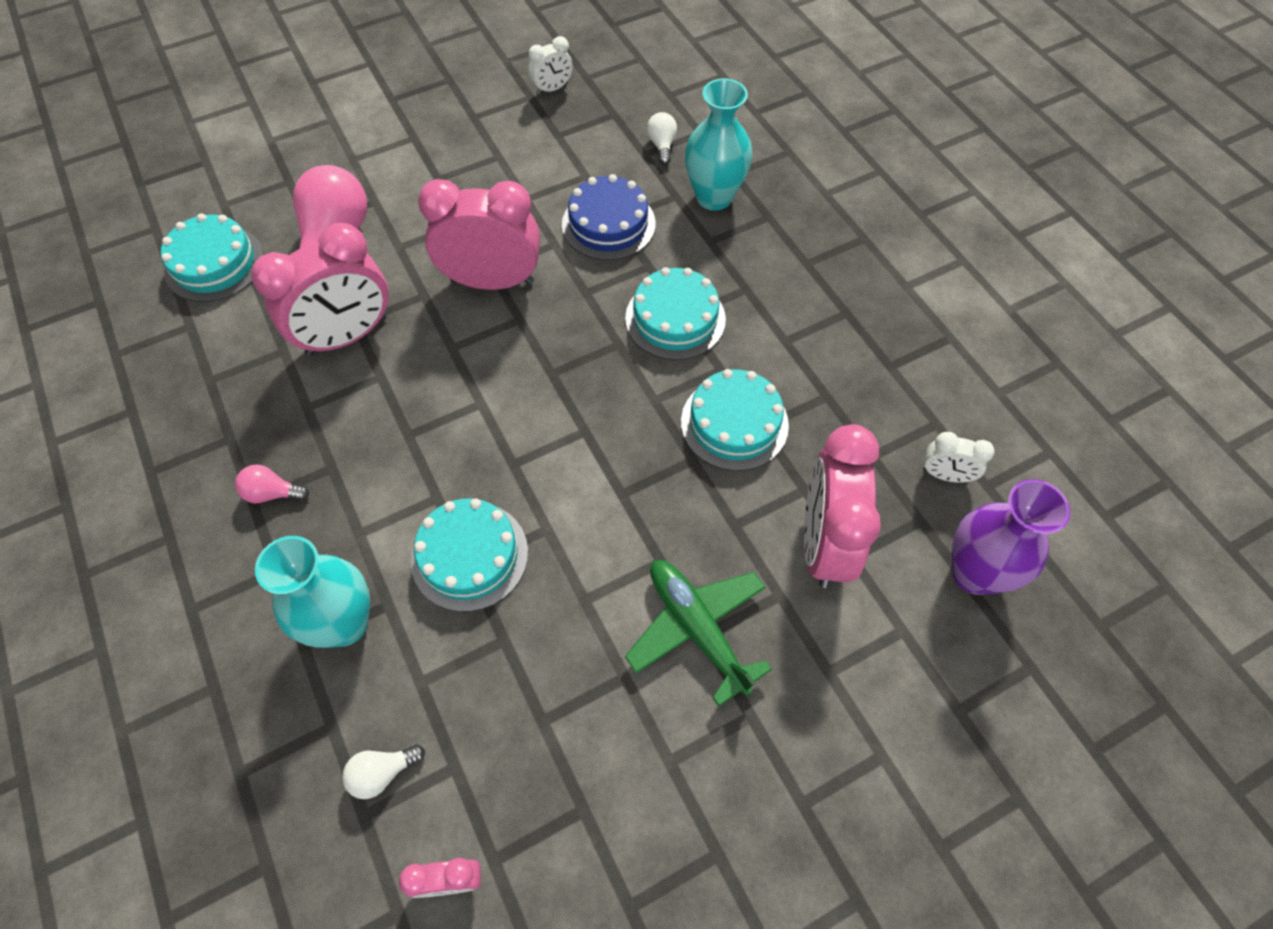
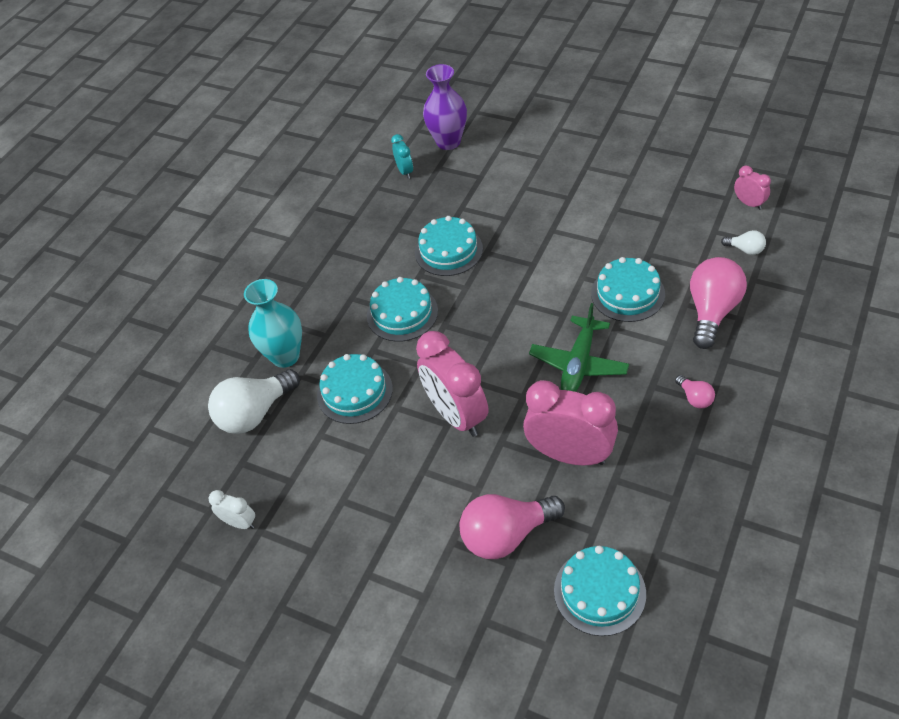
camera: 120 degrees left, 10 degrees down
turquoise vase [255,536,370,648] -> pink light bulb [690,257,747,349]
blue cake [562,174,656,260] -> turquoise cake [317,354,393,424]
green plane [625,560,772,706] -> green plane moved to [529,303,629,392]
white light bulb [647,112,677,165] -> white light bulb [208,369,300,434], size x2.12
pink clock [804,424,881,588] -> none
white clock [923,432,995,483] -> turquoise clock [391,134,413,179]

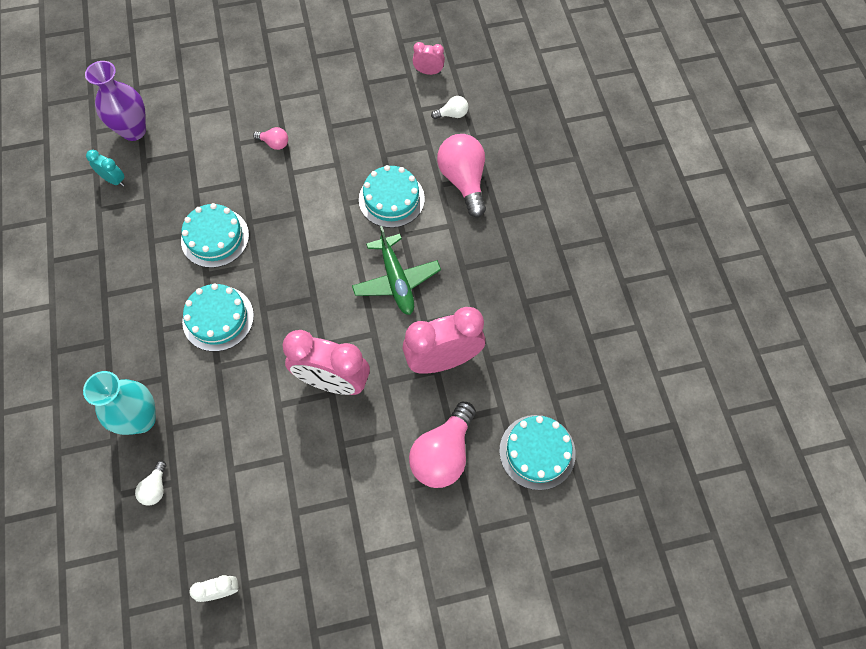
camera: 45 degrees left, 15 degrees up
white light bulb [208,369,300,434] -> white light bulb [135,461,166,506], size x0.47
turquoise cake [317,354,393,424] -> none
pink light bulb [675,375,715,409] -> pink light bulb moved to [253,127,288,150]

